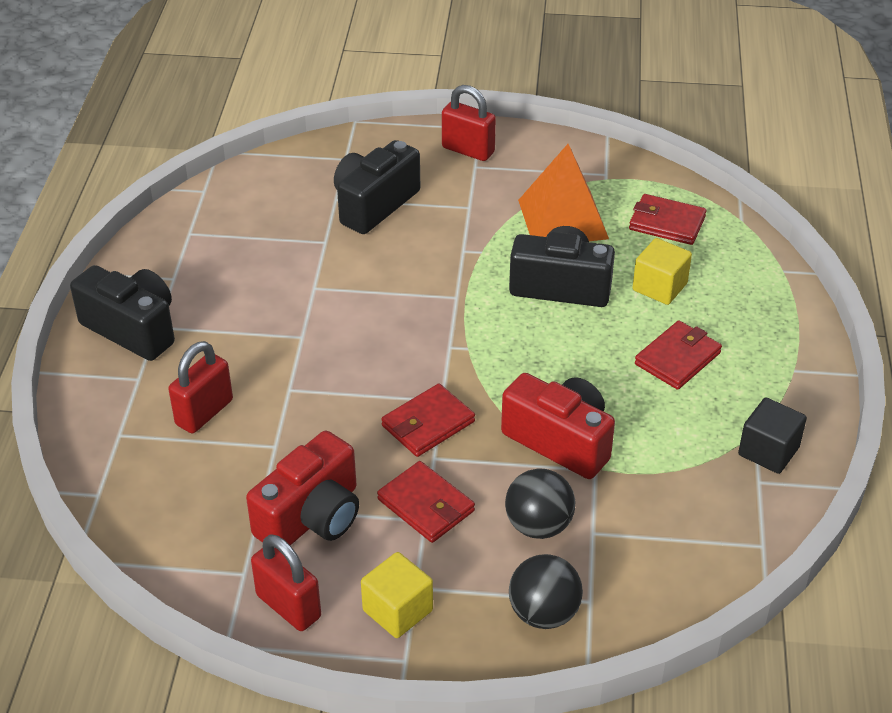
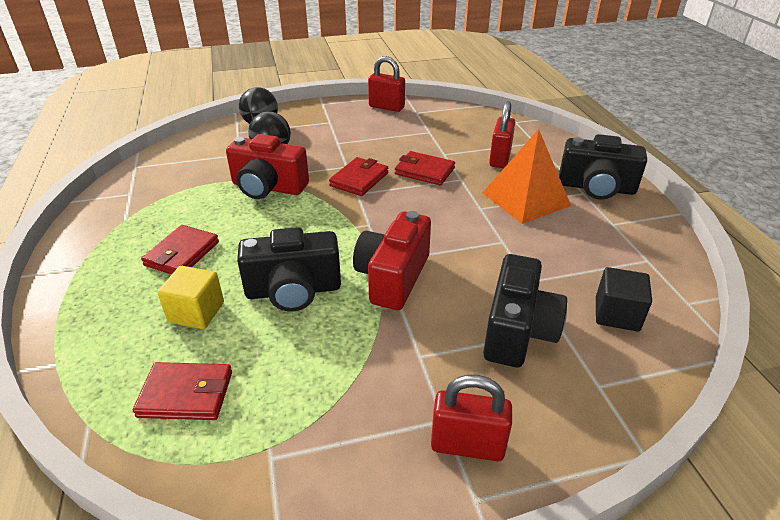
camera: 160 degrees right, 5 degrees down
red camera [246,431,359,545] -> red camera moved to [353,211,431,310]
yellow cube [361,552,433,638] -> none
red wallet [377,461,475,543] -> red wallet moved to [395,151,455,185]
orange pyramid [518,144,609,241] -> orange pyramid moved to [483,129,571,224]
black cube [738,397,807,474] -> black cube moved to [596,267,652,331]

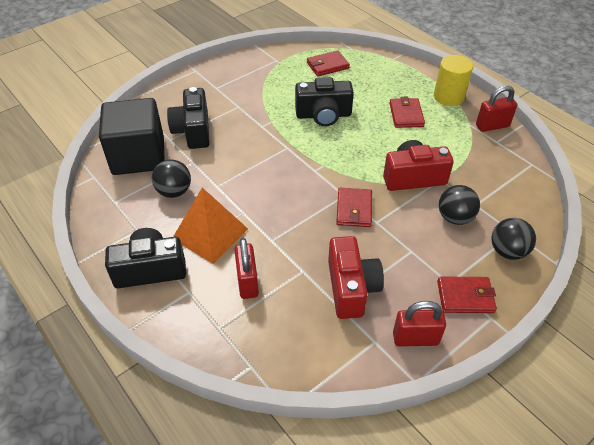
camera: 155 degrees right, 10 degrees up
yellow cube [158,266,224,329] -> none
black camera [237,227,341,312] -> black camera turned 150 degrees counterclockwise [295,77,354,126]
red camera [353,211,431,310] -> red camera moved to [328,236,384,319]
red wallet [395,151,455,185] -> red wallet moved to [437,276,497,313]
red padlock [431,375,512,461] -> red padlock moved to [476,86,517,132]
black cube [596,267,652,331] -> black cube [99,98,165,175], size x2.03
none -> black ball [152,159,191,198]
none -> yellow cylinder [434,55,473,106]

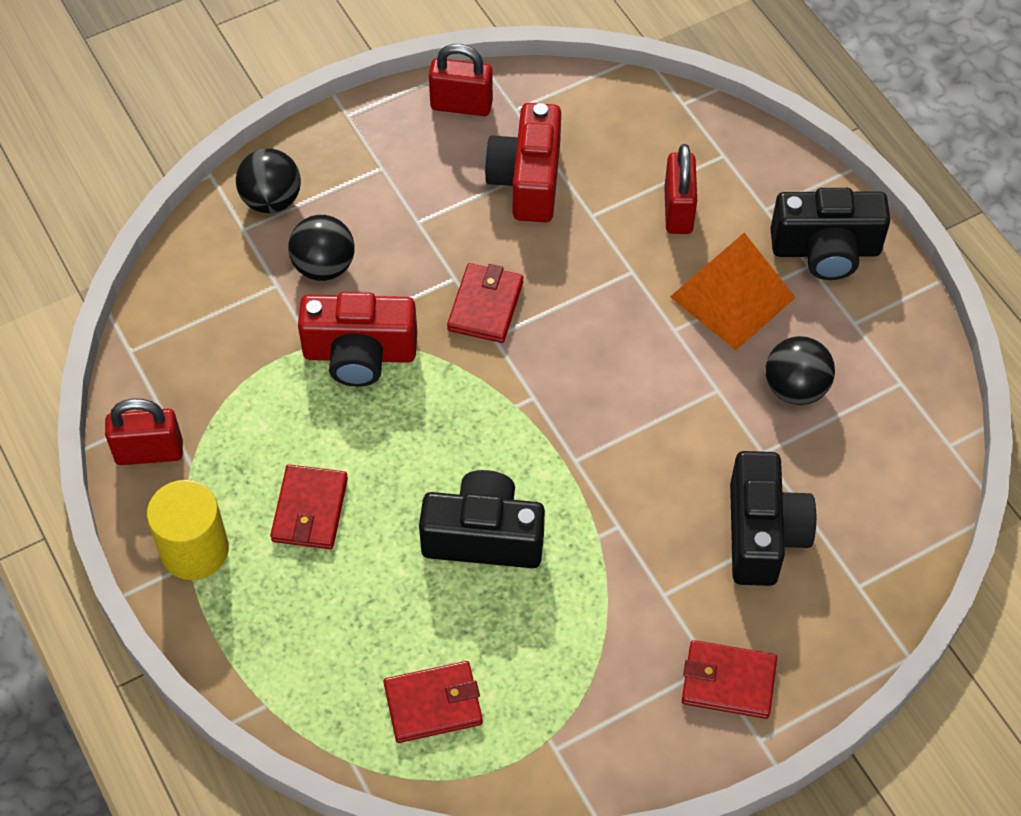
camera: 170 degrees left, 10 degrees up
black cube [99,98,165,175] -> none
red wallet [437,276,497,313] -> red wallet moved to [682,640,777,719]

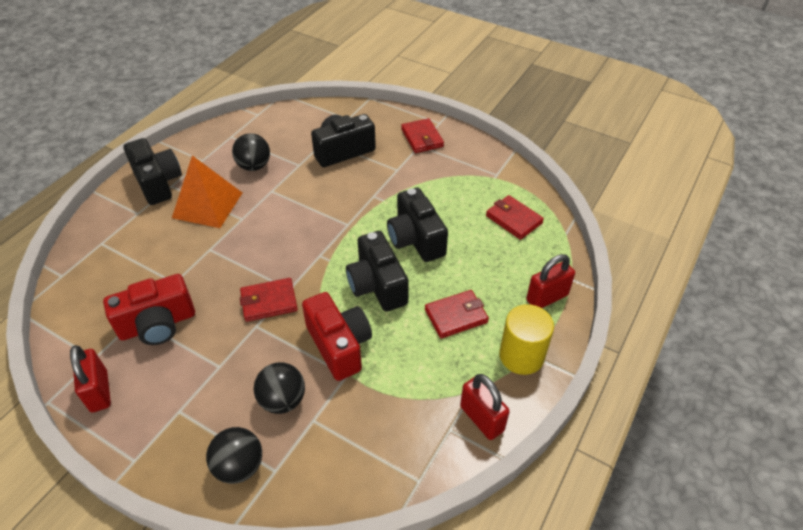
camera: 120 degrees left, 10 degrees down
red padlock [664,144,697,234] -> red padlock moved to [526,254,575,308]
none -> black camera [346,231,409,311]

